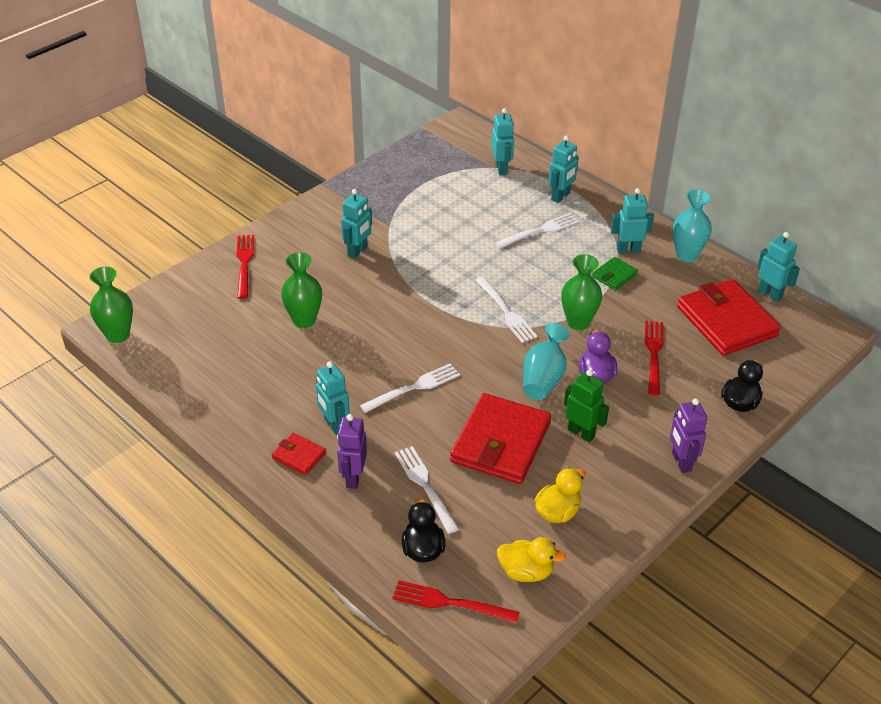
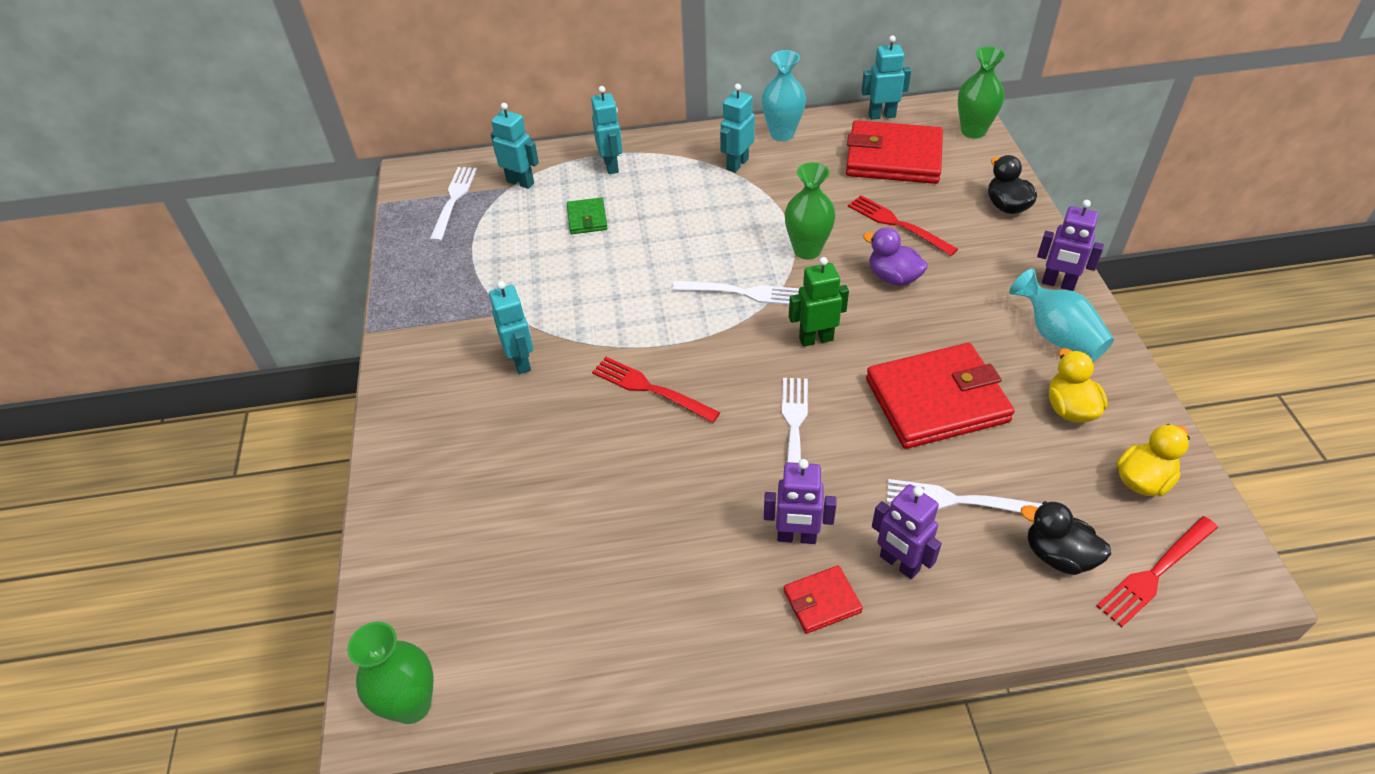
camera: 50 degrees left, 5 degrees up
red fork [236,235,254,299] -> red fork moved to [592,357,720,423]
green vase [281,252,322,328] -> green vase moved to [958,46,1005,139]
turquoise robot [316,361,350,435] -> purple robot [764,459,837,544]
red wallet [450,393,551,484] -> red wallet turned 75 degrees counterclockwise [866,343,1015,449]
white fork [495,213,580,249] -> white fork moved to [430,167,477,242]
turquoise vase [523,323,570,400] -> turquoise vase moved to [1009,268,1114,361]
green robot [564,370,609,442] -> green robot moved to [789,257,849,347]
green wallet [592,257,638,291] -> green wallet moved to [567,197,607,234]

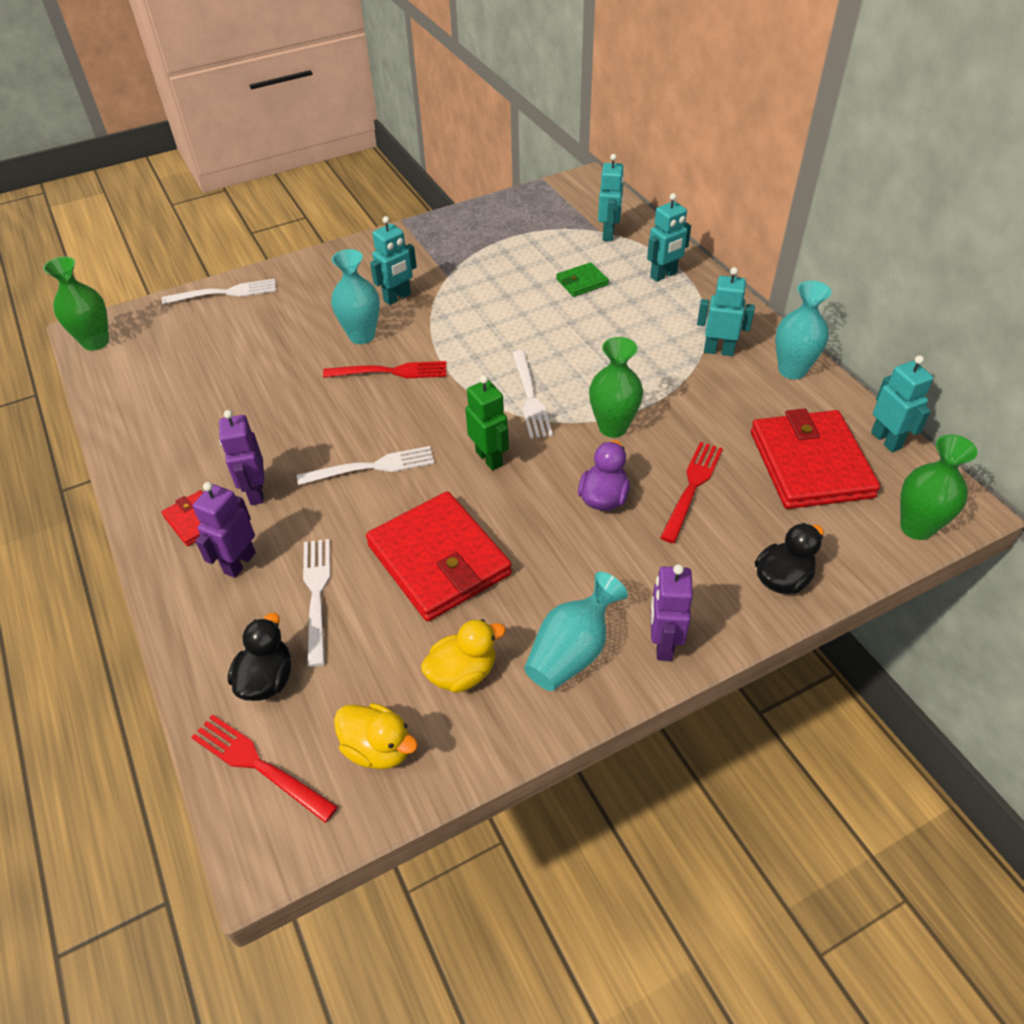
camera: 70 degrees right, 0 degrees up
white fork [430,167,477,242] -> white fork moved to [162,279,276,304]
red fork [592,357,720,423] -> red fork turned 75 degrees clockwise [323,361,446,378]
none -> turquoise vase [331,249,380,344]

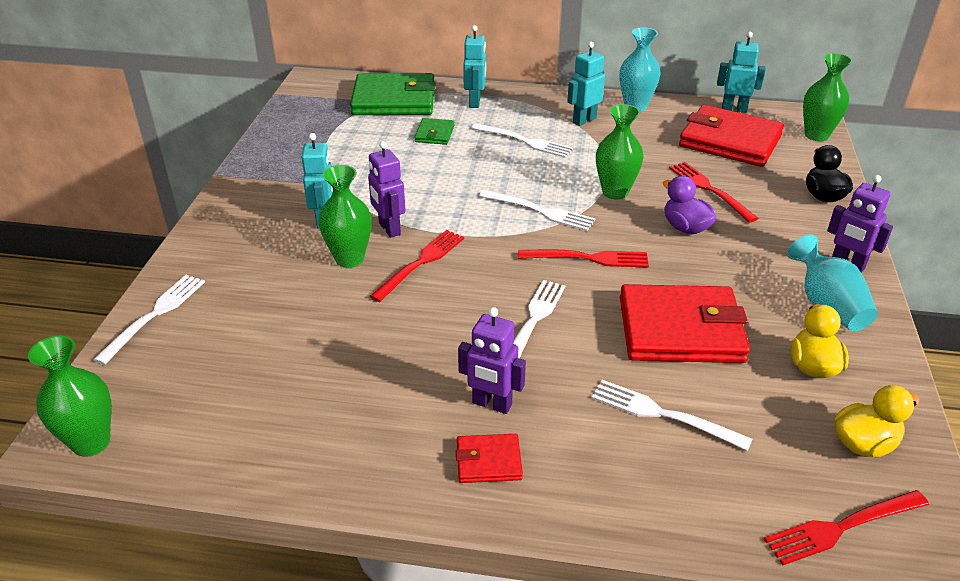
camera: 55 degrees left, 10 degrees down
purple robot [193,482,256,578] -> purple robot moved to [368,141,406,238]
black duck [228,613,291,701] -> none
turquoise vase [331,249,380,344] -> green vase [318,165,372,268]
green robot [465,375,509,471] -> red fork [518,250,649,268]
turquoise robot [598,154,624,241] -> green wallet [350,73,436,115]
none -> white fork [471,123,573,158]

